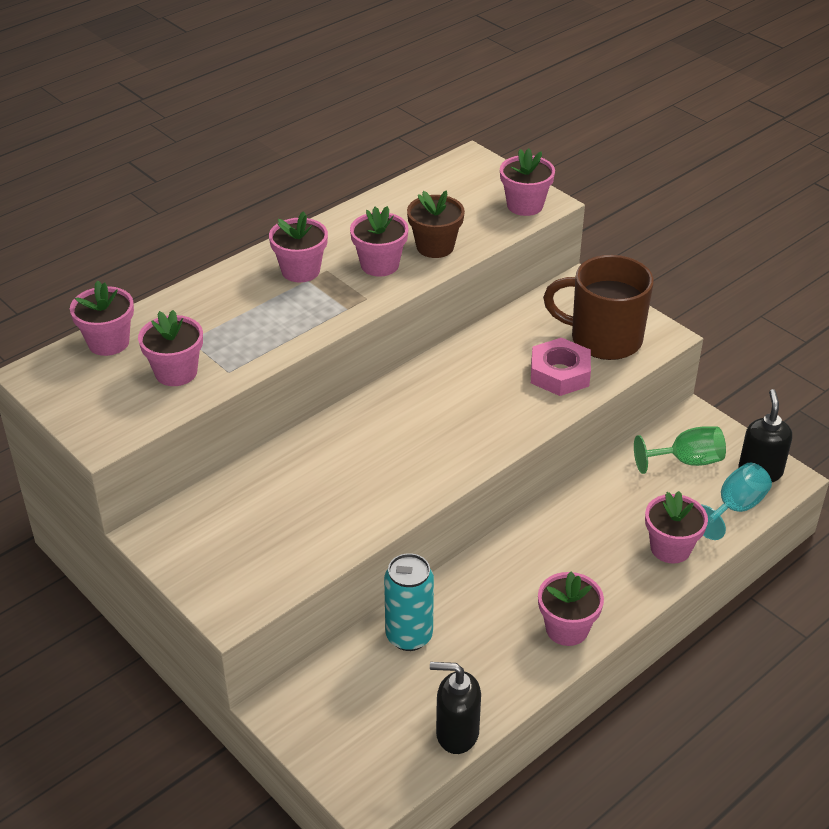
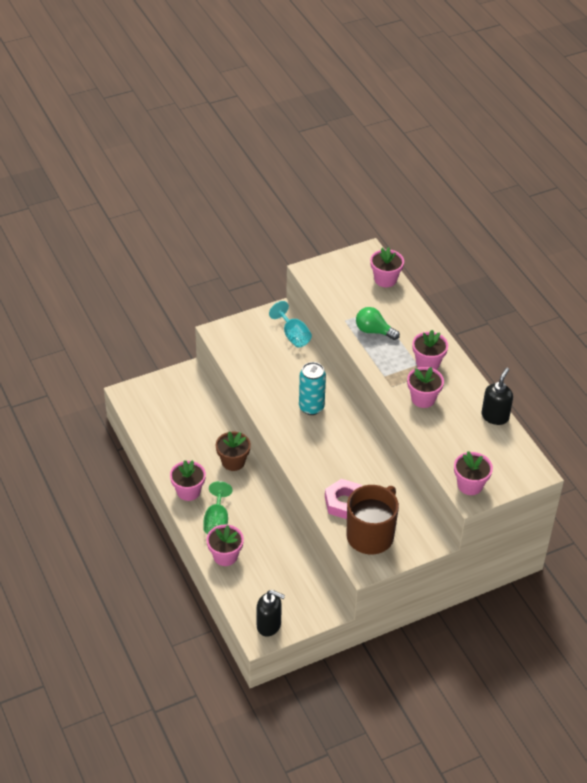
camera: 105 degrees right, 5 degrees up
pink flower pot [138,310,203,386] -> none
turquoise can [384,553,434,651] -> turquoise can moved to [299,362,326,415]
brown flower pot [407,190,465,258] -> brown flower pot moved to [216,432,251,471]
black soap dispenser [430,662,481,754] -> black soap dispenser moved to [482,368,513,425]
green goblet [634,426,726,474] -> green goblet moved to [204,481,233,534]
turquoise goblet [702,463,772,540] -> turquoise goblet moved to [269,301,312,347]
none -> green light bulb [356,307,400,340]

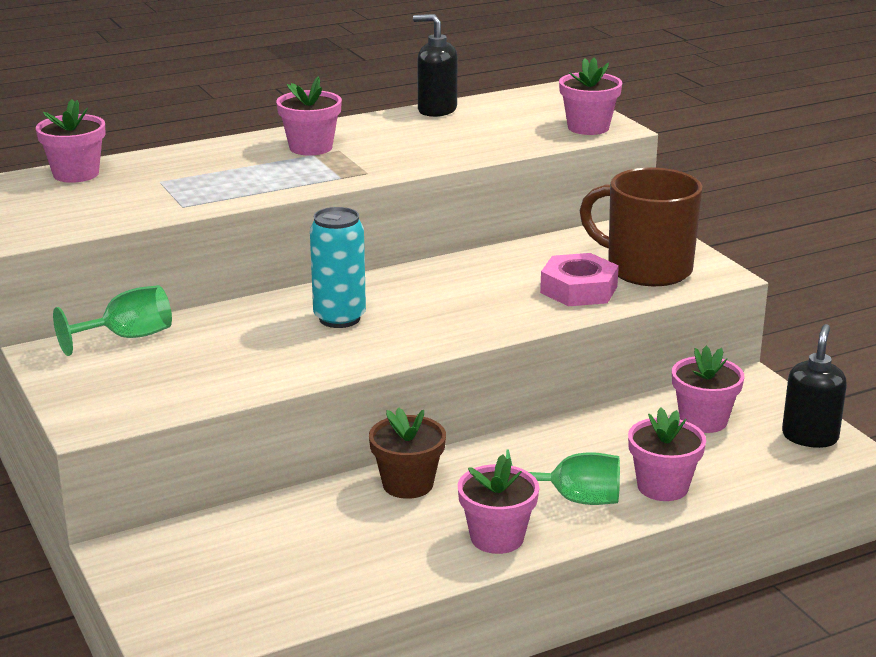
camera: 90 degrees left, 20 degrees down
turquoise goblet [269,301,312,347] -> green goblet [53,285,172,356]
green light bulb [356,307,400,340] -> none
pink flower pot [407,367,444,408] -> pink flower pot moved to [672,346,744,433]

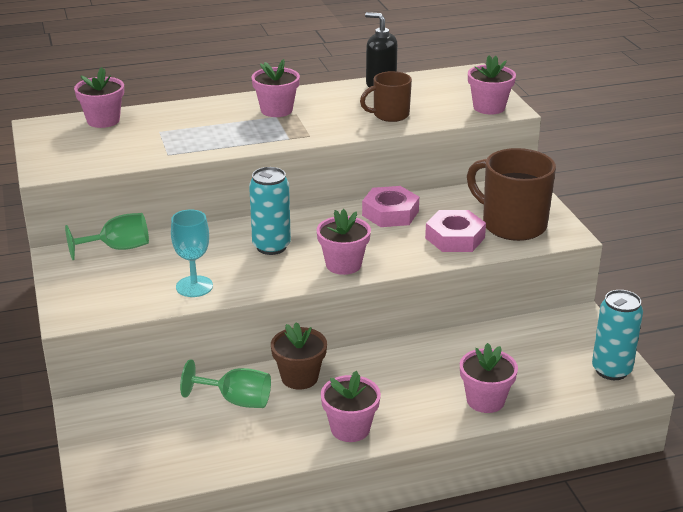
camera: 10 degrees right, 5 degrees up
green goblet [506,449,620,505] -> green goblet moved to [180,359,271,408]
pink flower pot [672,346,744,433] -> pink flower pot moved to [316,209,371,275]
black soap dispenser [782,324,847,448] -> turquoise can [592,290,643,380]
none -> turquoise goblet [171,209,213,297]
none -> brown mug [360,71,412,122]
none -> pink nut [362,186,419,227]

